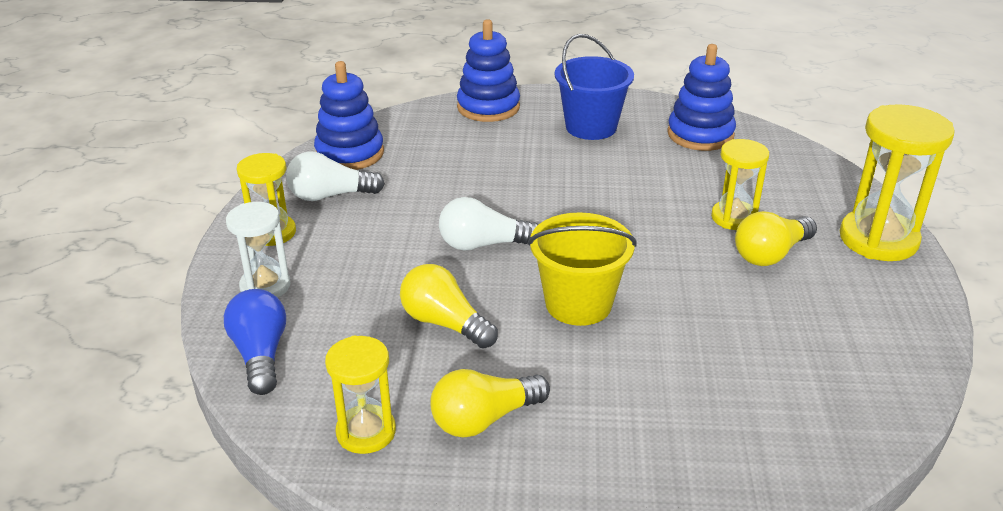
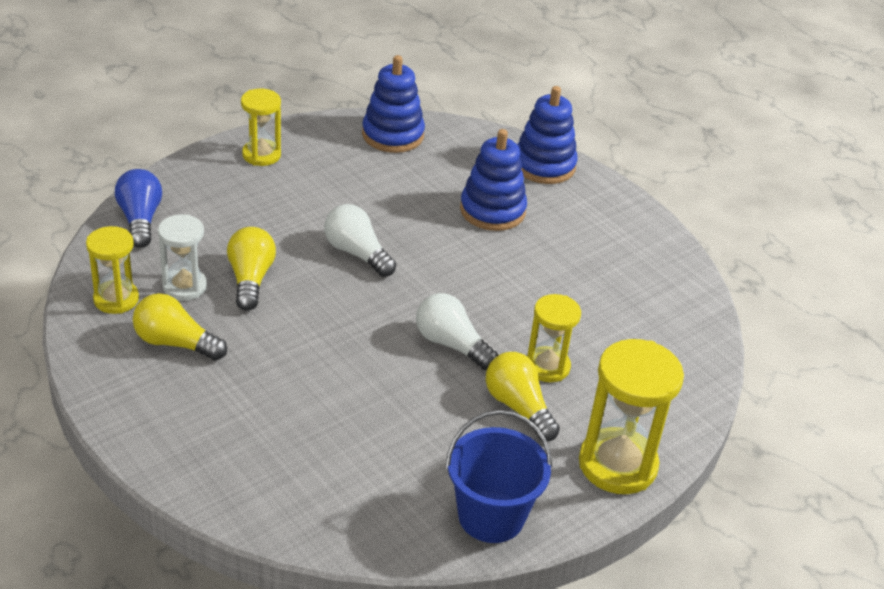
camera: 45 degrees right, 5 degrees up
blue light bulb [224,289,286,395] -> blue light bulb turned 45 degrees counterclockwise [115,169,162,248]
white hourglass [226,202,290,298] -> white hourglass moved to [158,214,207,301]
white light bulb [286,151,385,201] -> white light bulb moved to [416,293,498,370]
yellow bucket [528,212,637,326] -> none
blue bucket [555,34,634,140] -> blue bucket moved to [445,410,552,543]
blue stacking toy [667,44,736,151] -> blue stacking toy moved to [460,129,527,231]
yellow light bulb [735,211,817,266] -> yellow light bulb turned 45 degrees clockwise [486,352,560,441]

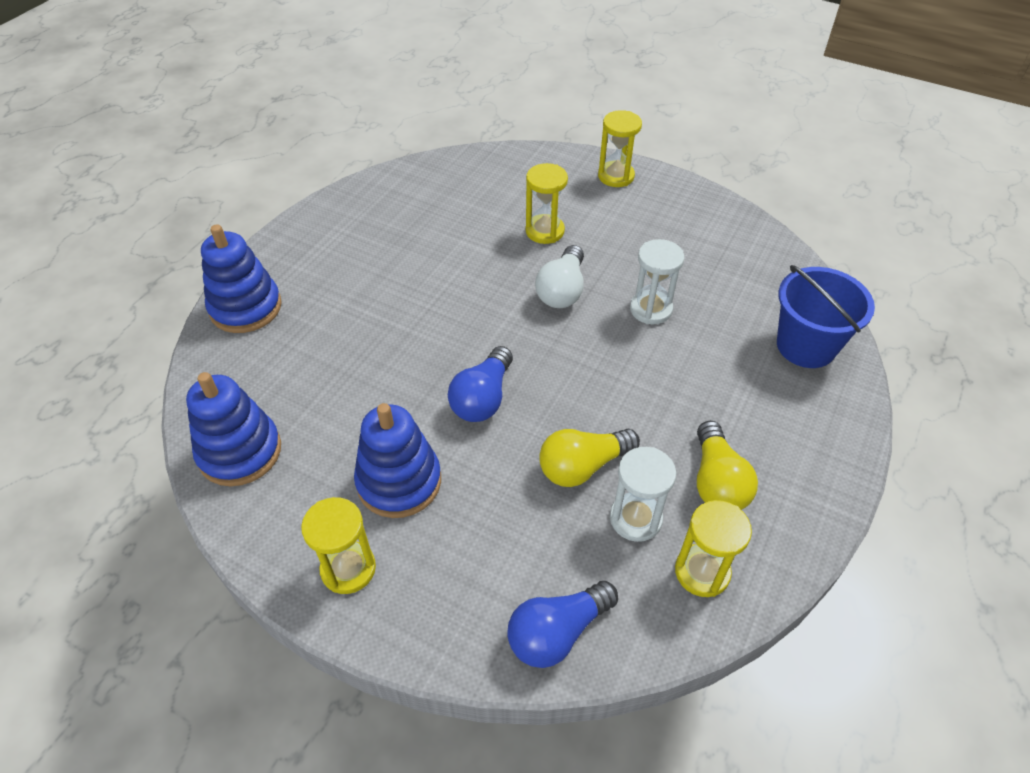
camera: 110 degrees left, 10 degrees up
white light bulb [324,204,396,277] -> blue light bulb [448,346,513,422]
blue bucket [445,410,552,543] -> blue bucket moved to [777,265,875,368]
blue stacking toy [460,129,527,231] -> blue stacking toy moved to [354,403,441,518]
yellow light bulb [486,352,560,441] -> none
yellow hourglass [579,339,684,494] -> yellow hourglass [598,110,642,187], size x0.61
none -> white hourglass [630,239,684,324]

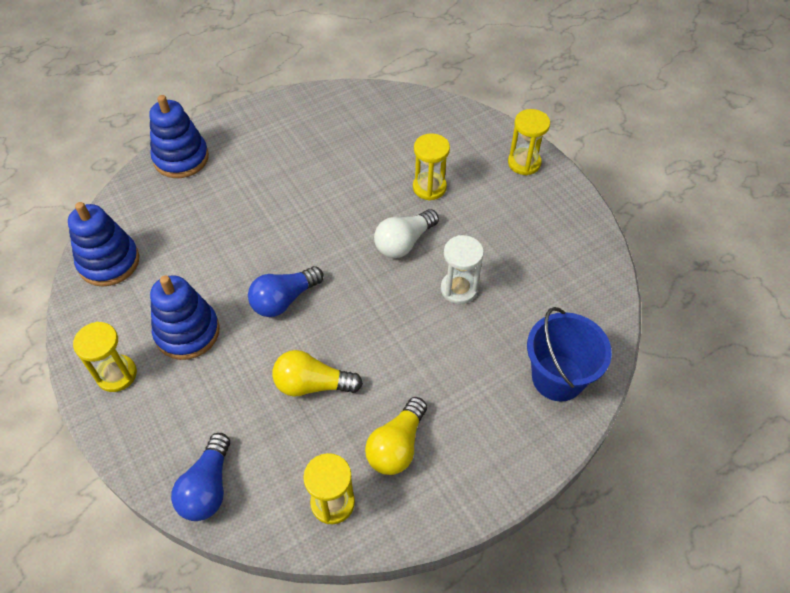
camera: 30 degrees right, 5 degrees up
blue light bulb [507,581,618,668] -> blue light bulb turned 75 degrees counterclockwise [171,433,230,521]
white hourglass [610,447,676,542] -> none

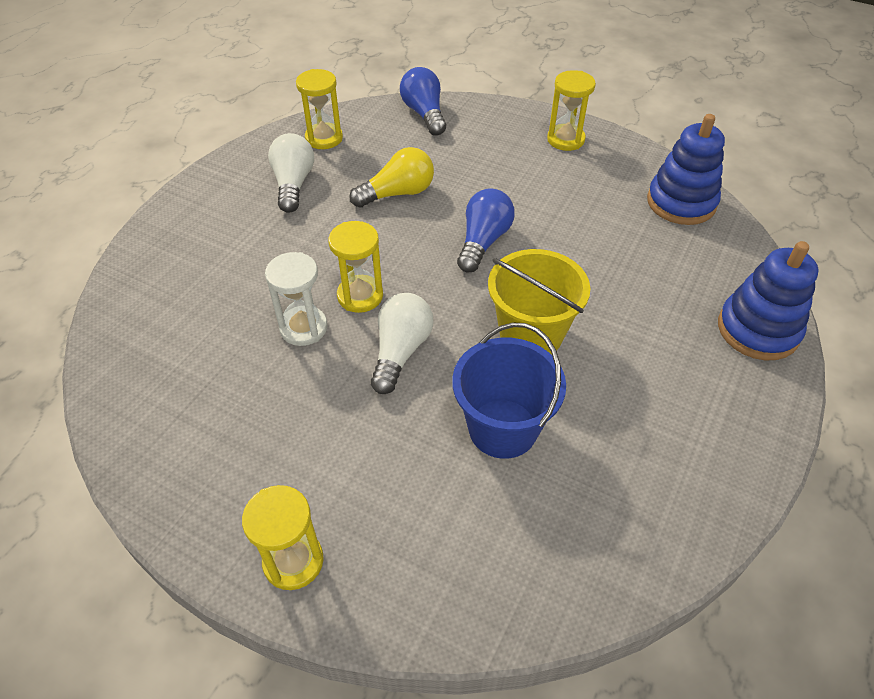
camera: 150 degrees right, 5 degrees down
blue stacking toy [150,275,220,360] -> none
yellow light bulb [365,397,427,475] -> white light bulb [268,133,314,213]
yellow hourglass [413,133,450,201] -> yellow hourglass moved to [328,221,383,313]
blue bucket [527,307,612,402] -> blue bucket moved to [452,322,566,459]
none -> yellow bucket [488,249,591,355]

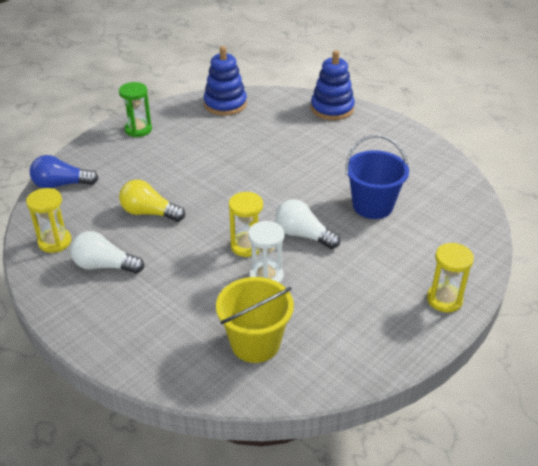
camera: 75 degrees left, 10 degrees down
yellow light bulb [349,147,434,208] -> yellow light bulb turned 60 degrees counterclockwise [119,180,185,222]
blue light bulb [457,188,515,272] -> none
yellow bucket [488,249,591,355] -> yellow bucket moved to [216,277,294,363]
yellow hourglass [547,70,596,151] -> green hourglass [119,82,152,137]

